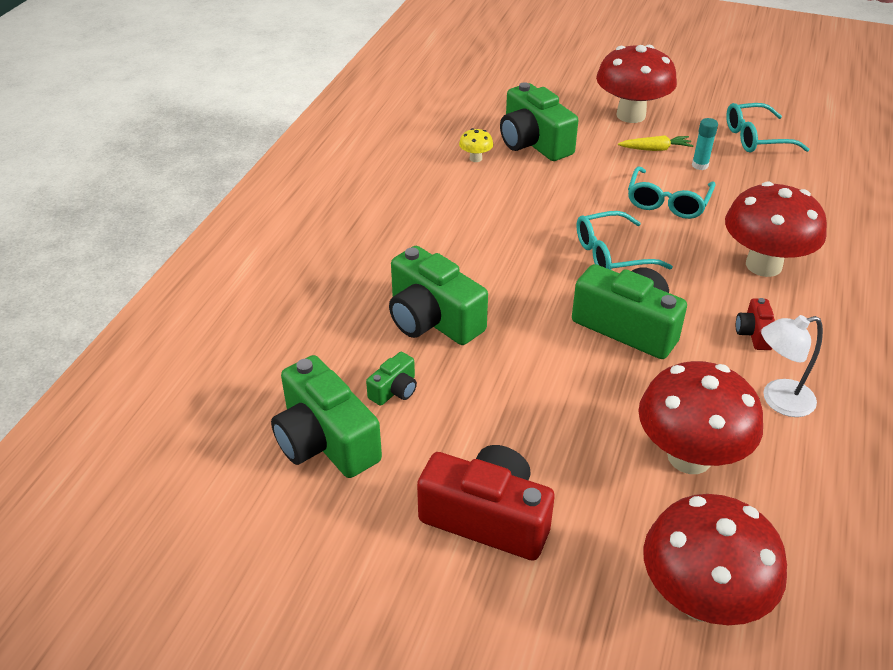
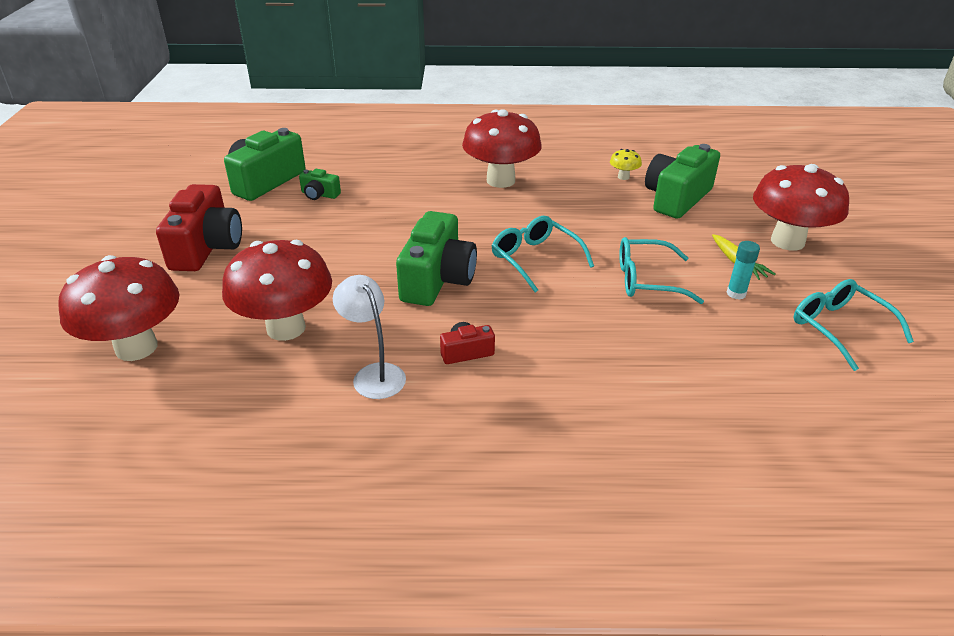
camera: 70 degrees right, 5 degrees down
green camera [389,246,488,345] -> none
red mushroom [725,182,827,277] -> red mushroom moved to [462,109,542,188]

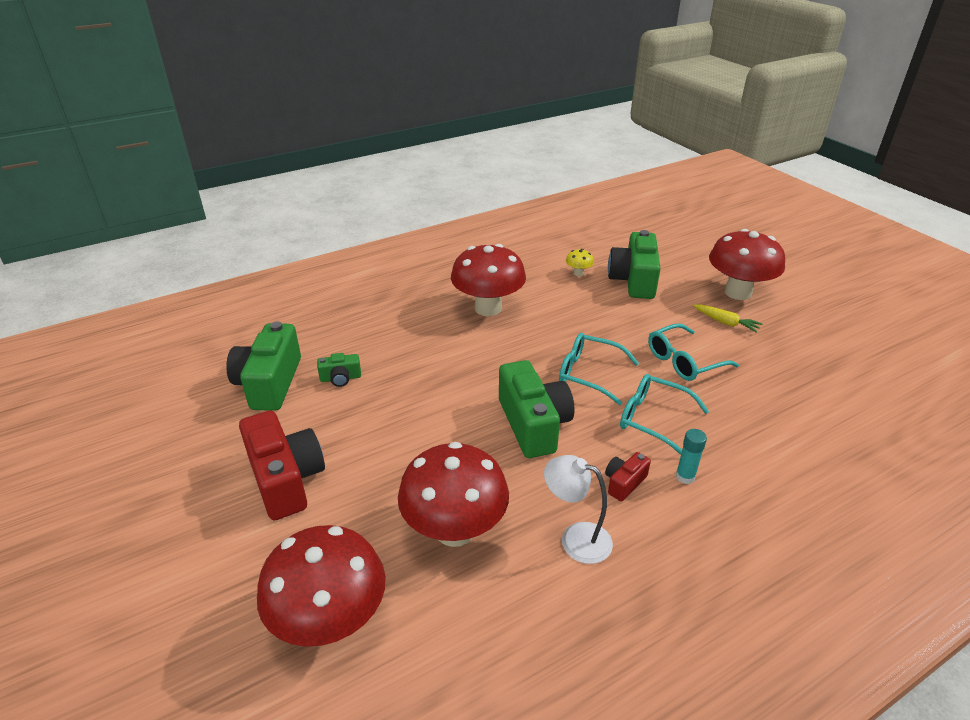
camera: 30 degrees left, 0 degrees up
turquoise glue stick [727,241,760,300] -> turquoise glue stick moved to [676,429,707,484]
turquoise glasses [794,279,914,371] -> turquoise glasses moved to [620,374,709,455]

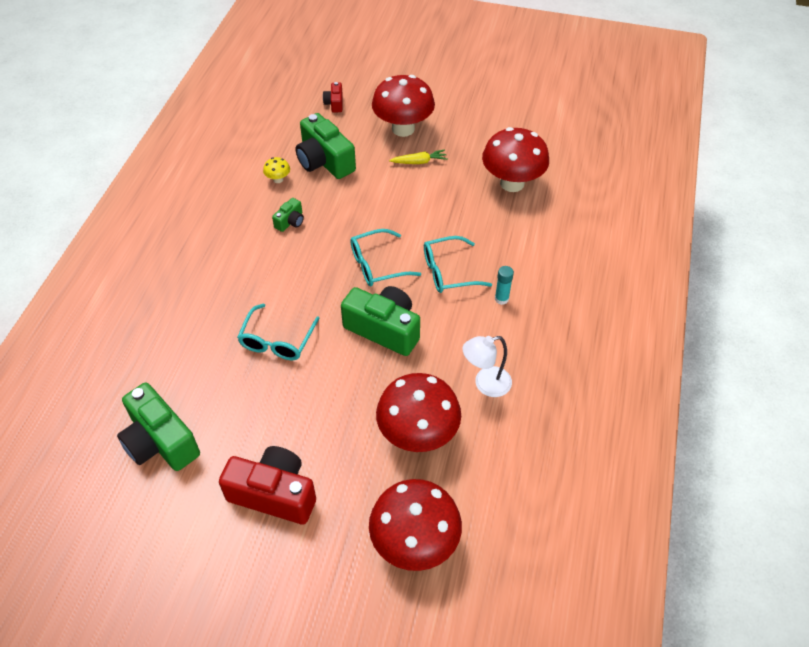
camera: 45 degrees left, 15 degrees up
green camera [317,353,361,387] -> green camera moved to [272,198,304,232]
red mushroom [451,244,526,316] -> red mushroom moved to [482,127,549,192]
red camera [605,452,651,501] -> red camera moved to [323,82,343,112]
turquoise glasses [648,323,739,381] -> turquoise glasses moved to [237,304,320,360]

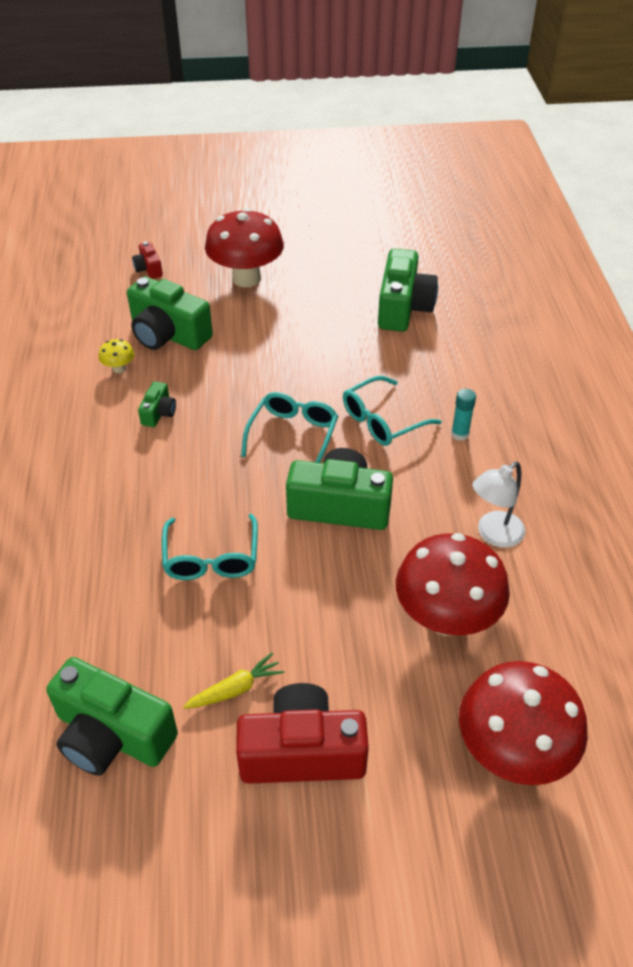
camera: 20 degrees left, 5 degrees down
turquoise glasses [350,229,421,286] -> turquoise glasses turned 150 degrees clockwise [241,392,338,463]
yellow carrot [389,149,448,164] -> yellow carrot moved to [183,652,285,709]
red mushroom [482,127,549,192] -> green camera [378,249,438,332]

